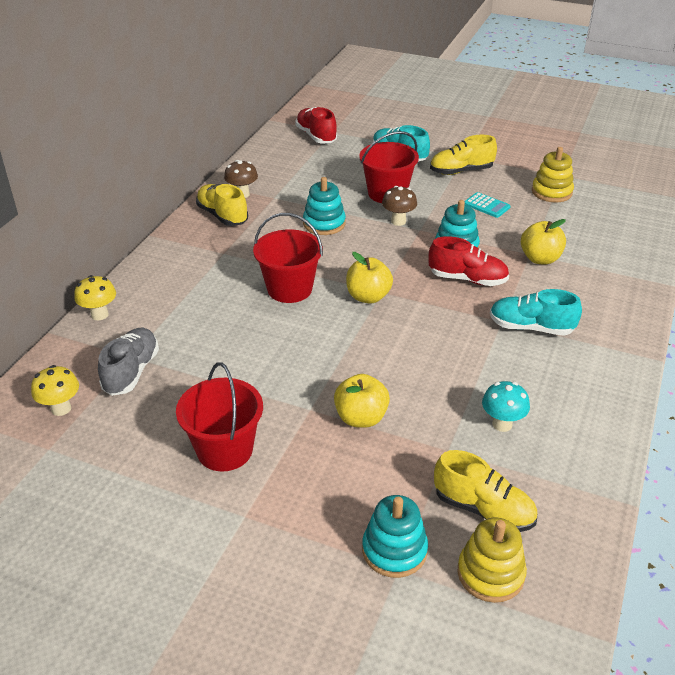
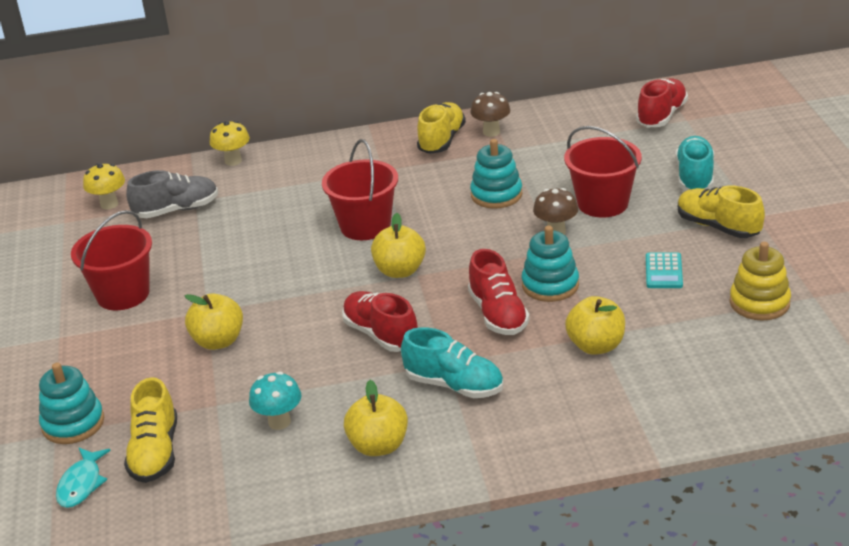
camera: 60 degrees right, 5 degrees down
yellow stacking toy [457,518,527,603] -> turquoise fish [56,448,111,508]
turquoise shoe [490,289,582,336] -> turquoise shoe turned 135 degrees clockwise [401,327,503,398]
none -> red shoe [342,291,418,352]
none -> yellow apple [344,380,408,456]

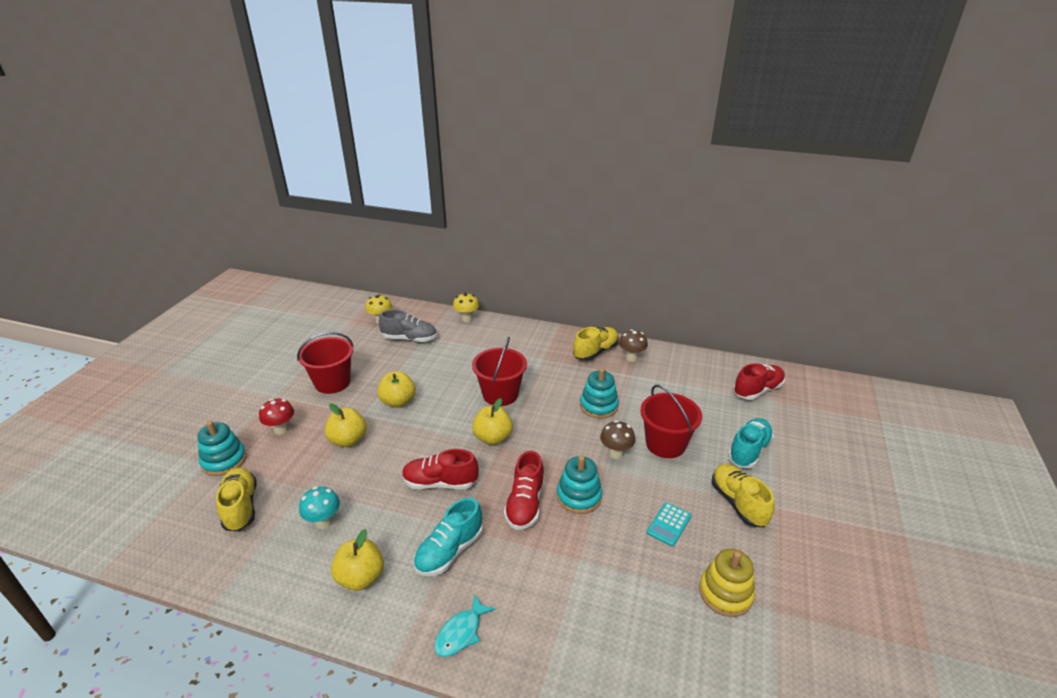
camera: 25 degrees right, 0 degrees up
turquoise fish [56,448,111,508] -> turquoise fish moved to [434,594,496,657]
yellow shoe [124,377,177,483] -> yellow shoe turned 135 degrees clockwise [216,467,257,531]
red shoe [342,291,418,352] -> red shoe turned 75 degrees counterclockwise [402,449,479,489]
turquoise shoe [401,327,503,398] -> turquoise shoe turned 75 degrees clockwise [413,498,483,576]
yellow apple [565,296,625,355] -> yellow apple moved to [377,371,416,408]
none -> red mushroom [259,399,294,435]

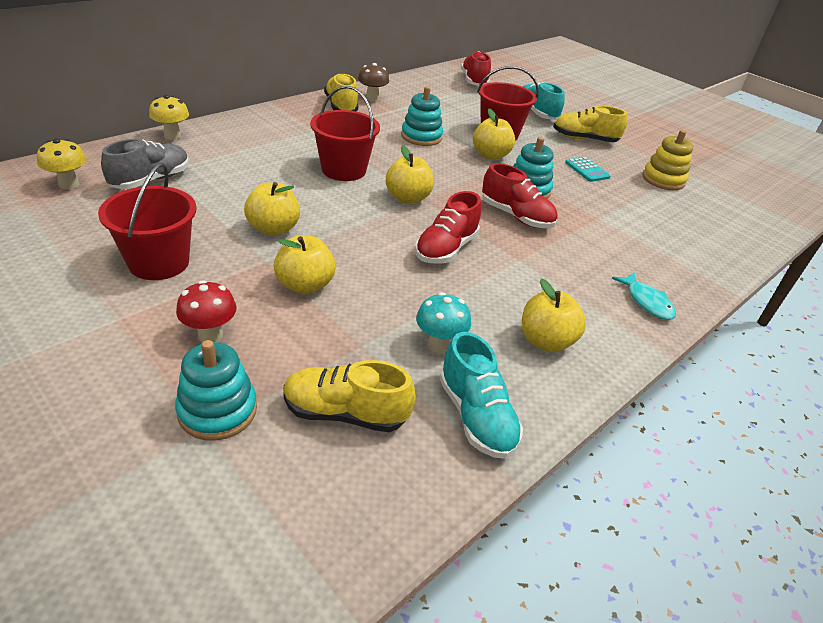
camera: 65 degrees left, 5 degrees up
turquoise shoe [413,498,483,576] -> turquoise shoe moved to [439,332,523,459]
brown mushroom [600,420,635,459] -> yellow apple [473,108,515,160]

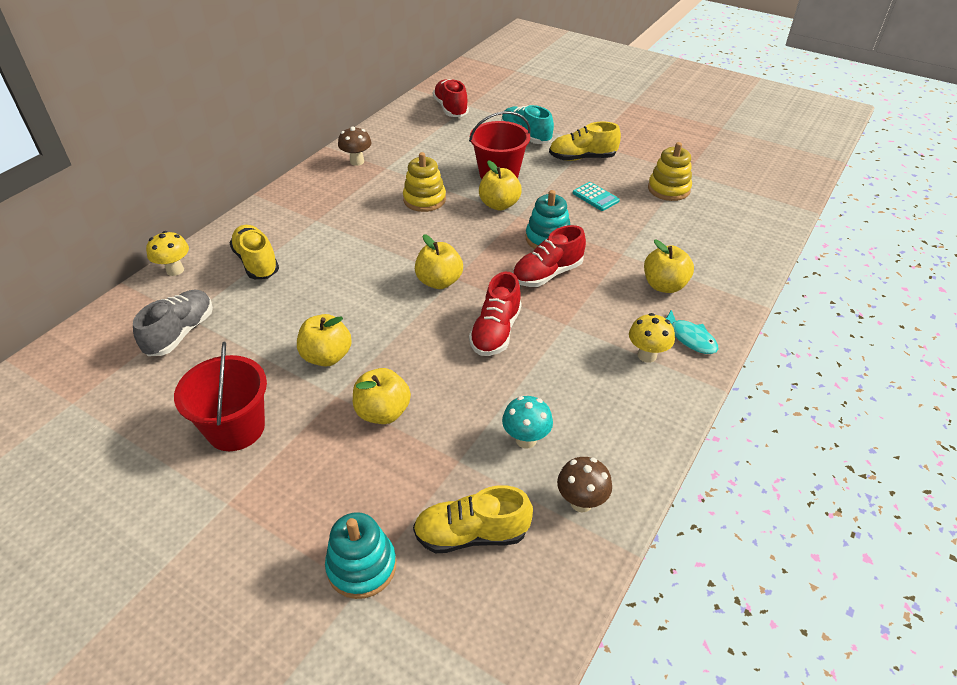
camera: 10 degrees left, 5 degrees up
yellow mushroom [37,139,86,190] -> yellow mushroom moved to [629,313,675,363]
red mushroom [176,280,237,342] -> none
red bucket [310,86,380,181] -> none
yellow shoe [324,73,358,111] -> yellow shoe moved to [230,225,279,279]
turquoise stacking toy [401,86,443,146] -> yellow stacking toy [403,152,446,212]
turquoise shoe [439,332,523,459] -> brown mushroom [557,457,612,512]
red shoe [482,163,557,228] -> red shoe turned 120 degrees clockwise [513,225,586,287]
yellow apple [522,279,586,352] -> yellow apple moved to [644,240,694,293]

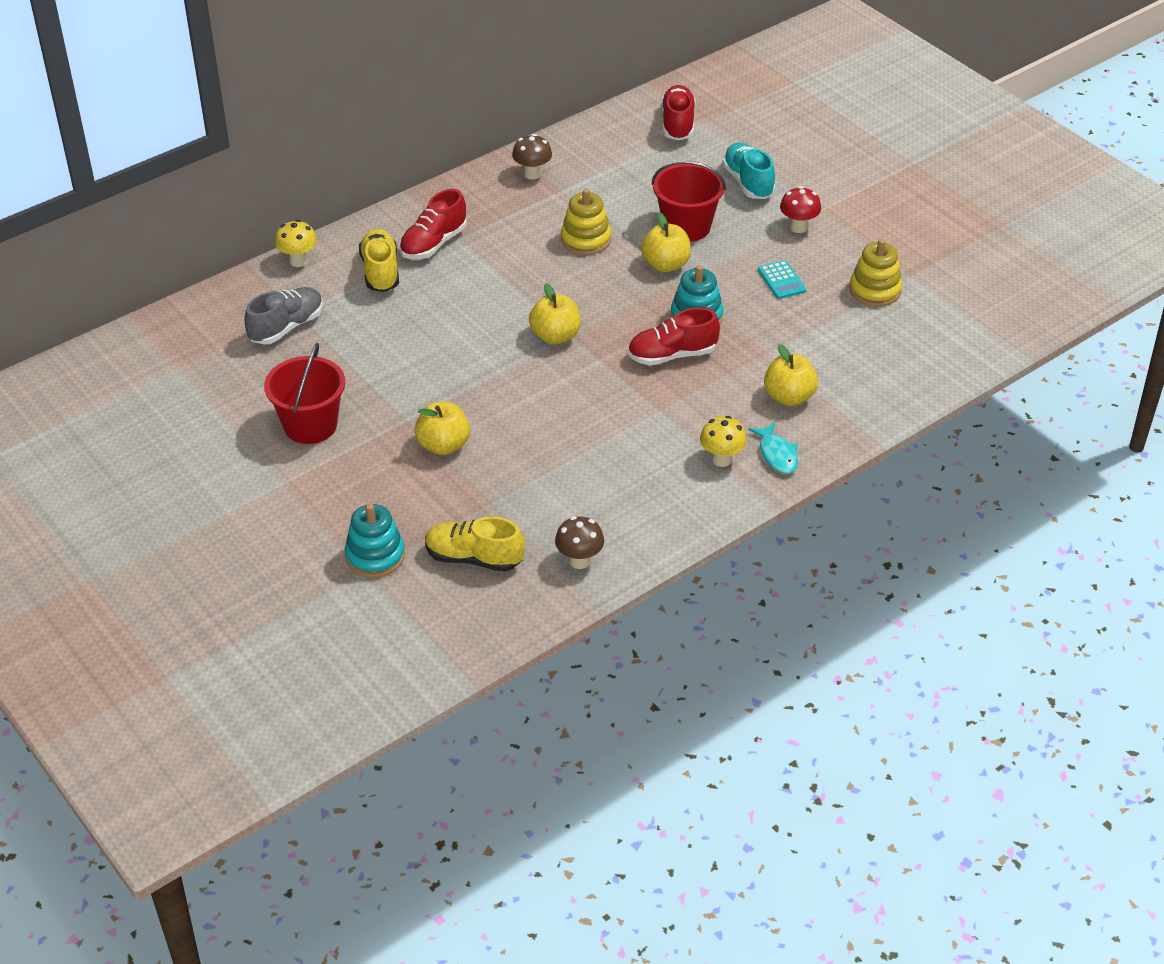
camera: 20 degrees right, 0 degrees up
yellow apple [297,314,352,367] -> none
red shoe [469,272,522,356] -> red shoe moved to [399,189,467,259]
turquoise mushroom [502,396,553,449] -> none
yellow shoe [549,122,621,161] -> red mushroom [780,186,821,233]

